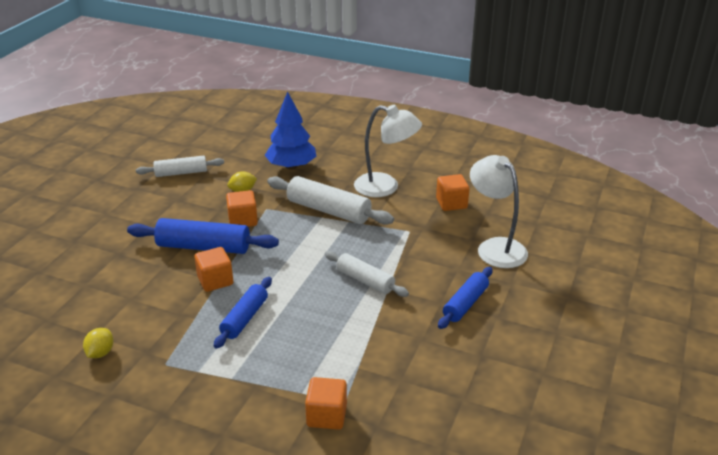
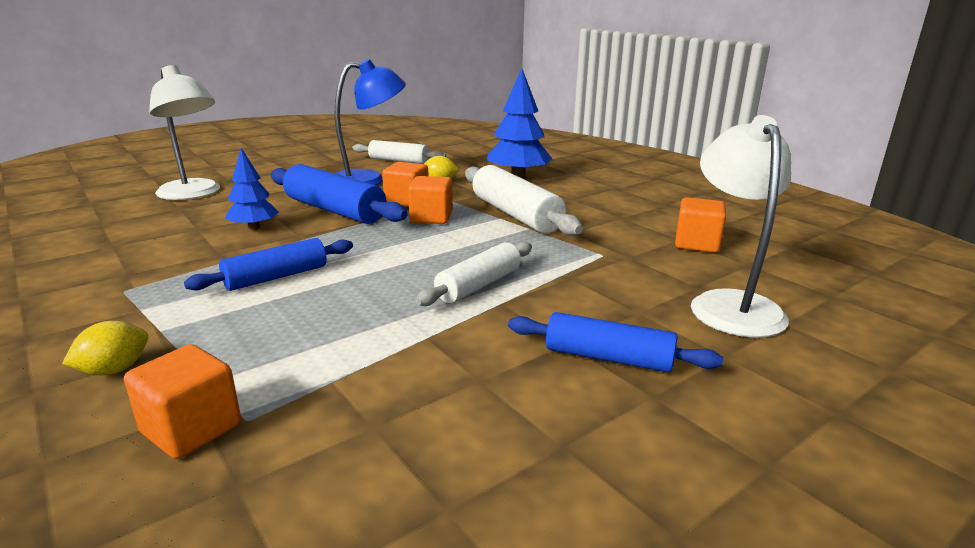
camera: 30 degrees right, 10 degrees down
yellow lemon [83,328,114,358] -> yellow lemon moved to [62,321,148,375]
orange cube [194,247,233,292] -> orange cube moved to [408,176,453,224]
white rolling pin [325,251,409,297] -> white rolling pin turned 60 degrees clockwise [415,242,532,306]
white lamp [354,105,422,197] -> white lamp moved to [149,65,220,200]
blue rolling pin [438,267,493,329] -> blue rolling pin turned 45 degrees clockwise [508,312,723,372]
none -> blue tree [224,148,279,230]
none -> blue lamp [334,59,406,185]

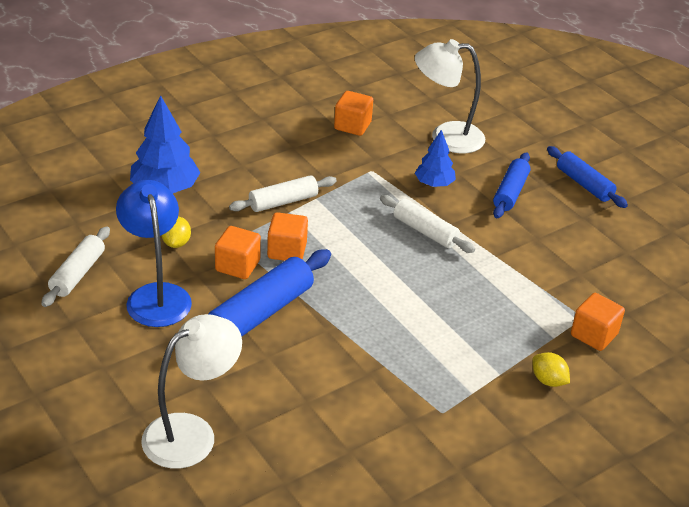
camera: 90 degrees left, 15 degrees up
blue rolling pin [184,238,353,291] -> blue rolling pin moved to [547,146,628,208]
blue tree [224,148,279,230] -> blue tree moved to [415,130,456,187]
white rolling pin [465,165,583,236] -> white rolling pin [229,175,337,212], size x0.64

